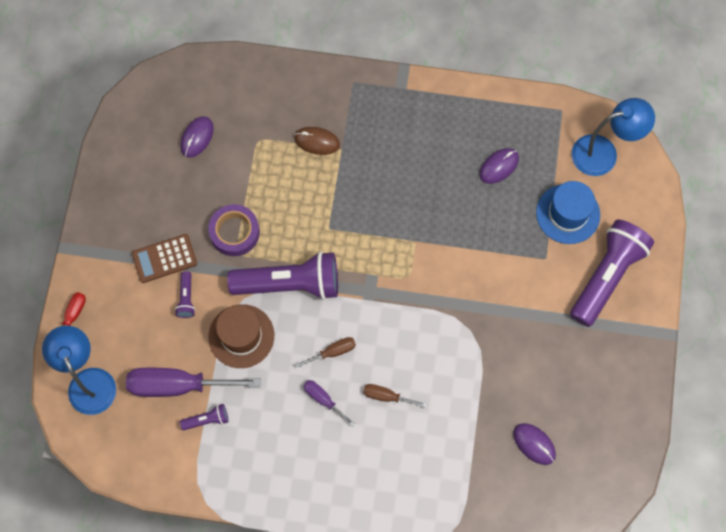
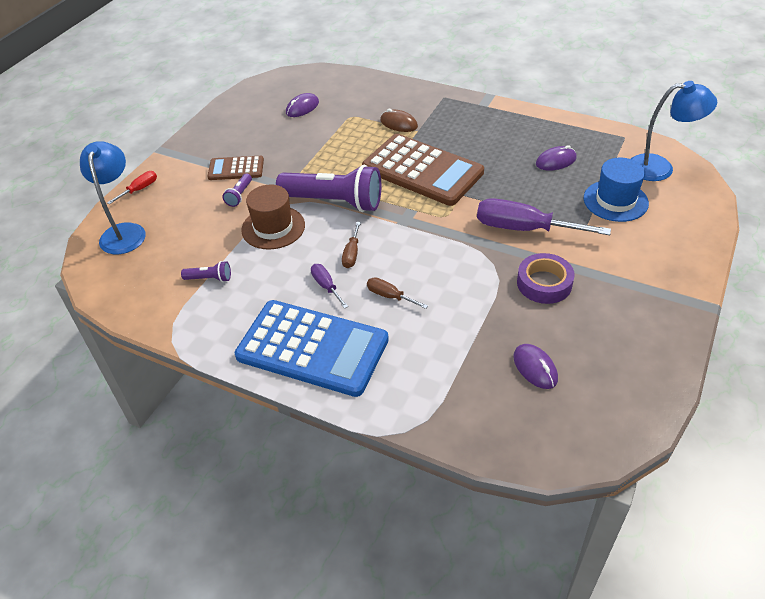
camera: 20 degrees right, 25 degrees down
purple screwdriver [126,368,261,397] -> purple screwdriver moved to [477,198,611,235]
purple tape [208,204,260,256] -> purple tape moved to [517,253,575,304]
brown screwdriver [295,337,356,368] -> brown screwdriver turned 105 degrees clockwise [342,222,361,268]
purple flashlight [570,220,654,327] -> none
none -> blue calculator [235,300,389,397]
none -> brown calculator [362,134,484,206]

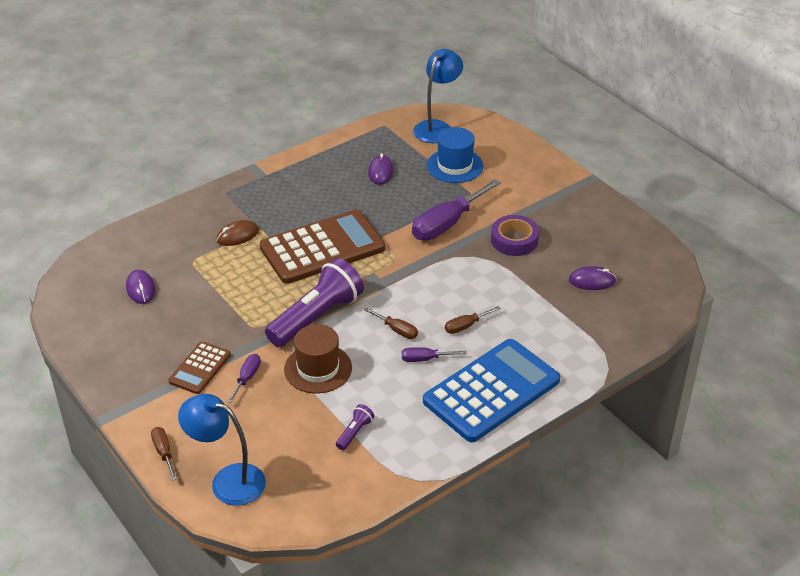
camera: 65 degrees left, 5 degrees down
red screwdriver [107,171,157,204] -> brown screwdriver [151,427,177,480]
purple flashlight [222,173,252,207] -> purple screwdriver [227,354,261,403]

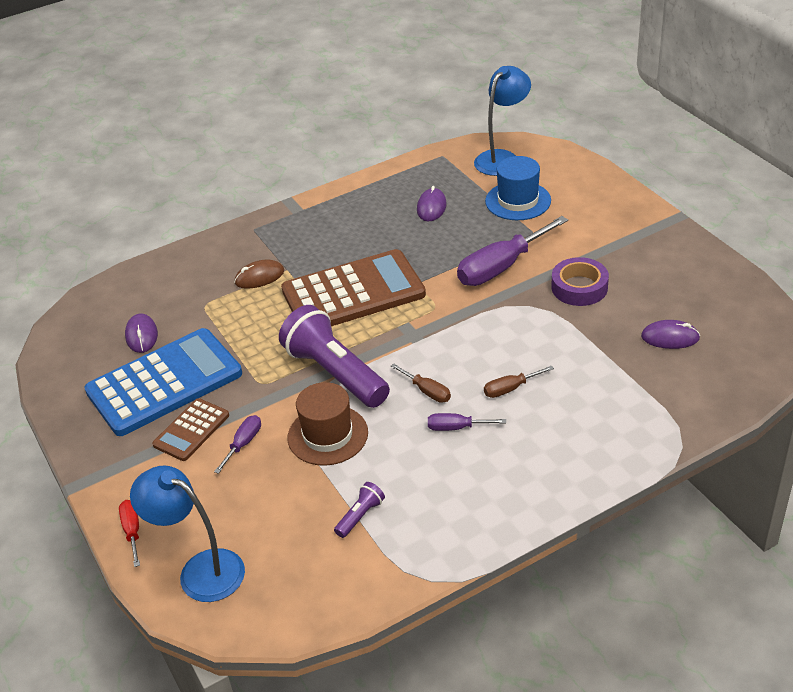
camera: 10 degrees right, 0 degrees up
brown screwdriver [151,427,177,480] -> red screwdriver [119,500,140,567]
purple flashlight [265,258,364,347] -> purple flashlight turned 90 degrees counterclockwise [279,305,390,408]
blue calculator [423,339,560,442] -> blue calculator moved to [84,328,242,436]

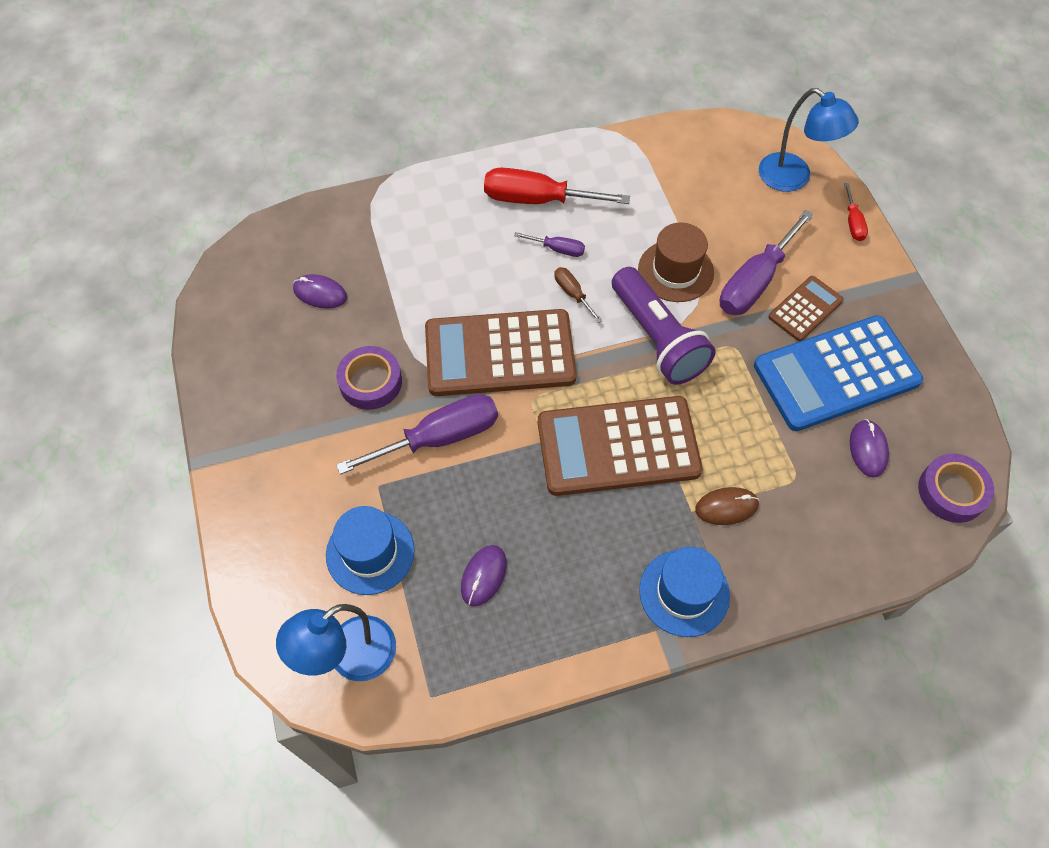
camera: 170 degrees left, 20 degrees up
purple screwdriver [214,415,261,474] -> purple screwdriver [719,210,814,315], size x2.07
purple flashlight [334,482,385,538] -> none
brown screwdriver [484,366,554,398] -> none
none -> brown calculator [425,309,577,396]
none -> red screwdriver [484,168,630,204]
none -> blue hat [639,547,730,637]
none -> purple tape [918,454,994,523]

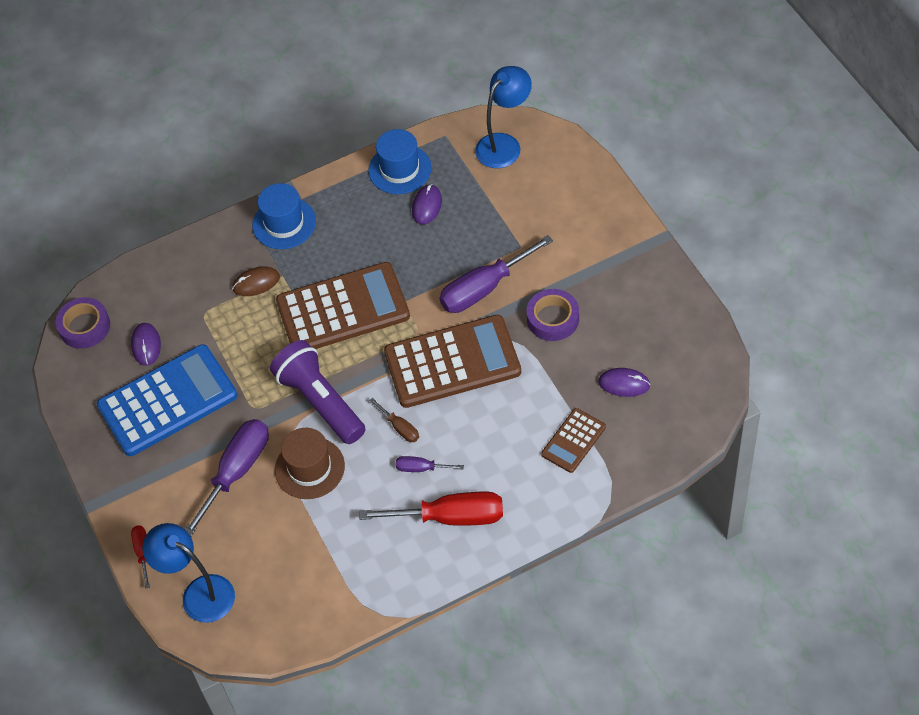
camera: 175 degrees right, 5 degrees down
blue hat [326,506,415,595] -> blue hat moved to [368,129,432,194]
brown calculator [768,276,844,341] -> brown calculator moved to [541,408,606,473]

